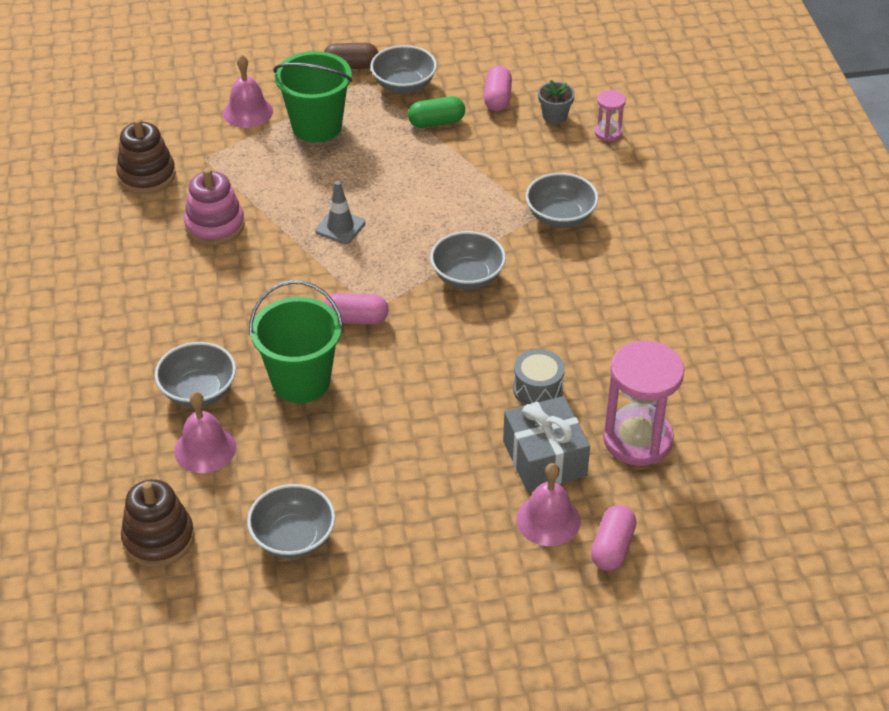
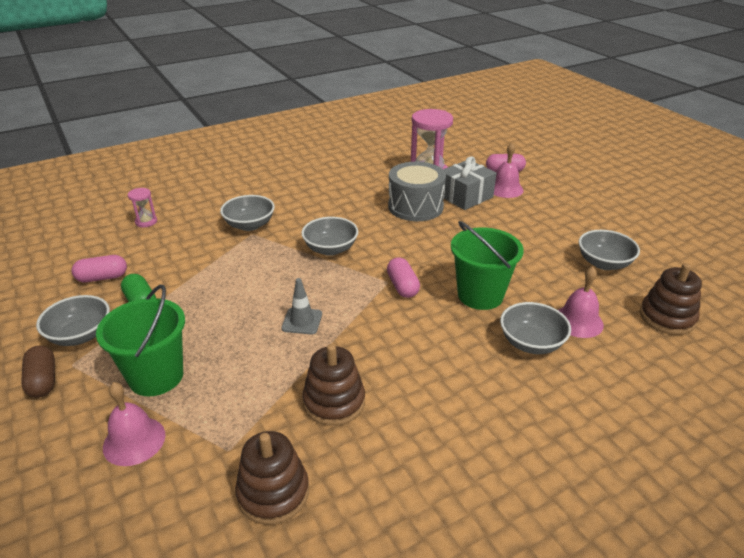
camera: 110 degrees left, 10 degrees down
pink stacking toy [184,168,245,246] -> brown stacking toy [302,344,365,426]
grey drum [513,349,565,405] -> grey drum [388,162,446,221], size x1.75
grey flower pot [538,80,575,124] -> none

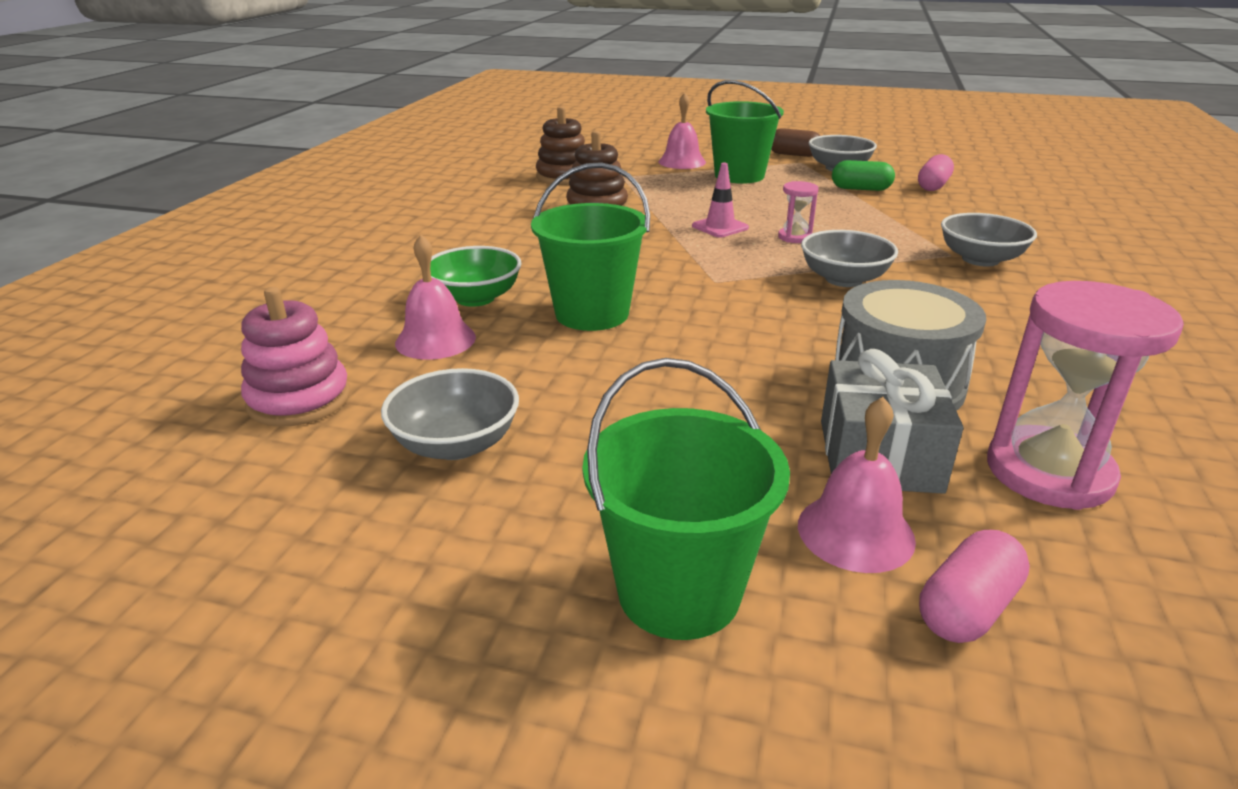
camera: 135 degrees right, 5 degrees down
pink hourglass [128,188,157,227] -> pink hourglass moved to [778,181,819,243]
grey traffic cone [281,278,322,334] -> pink traffic cone [692,163,749,238]
pink capsule [387,257,420,298] -> none
grey bowl [500,302,571,354] -> green bowl [430,246,522,307]
brown stacking toy [640,263,702,335] -> pink stacking toy [241,287,350,427]
none -> green bucket [583,358,790,640]

